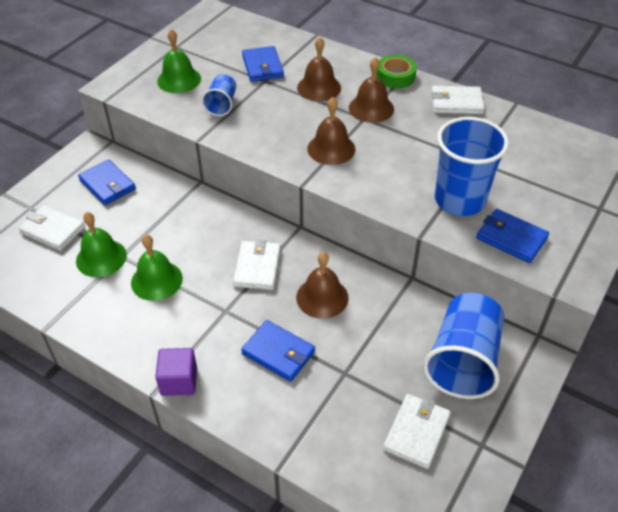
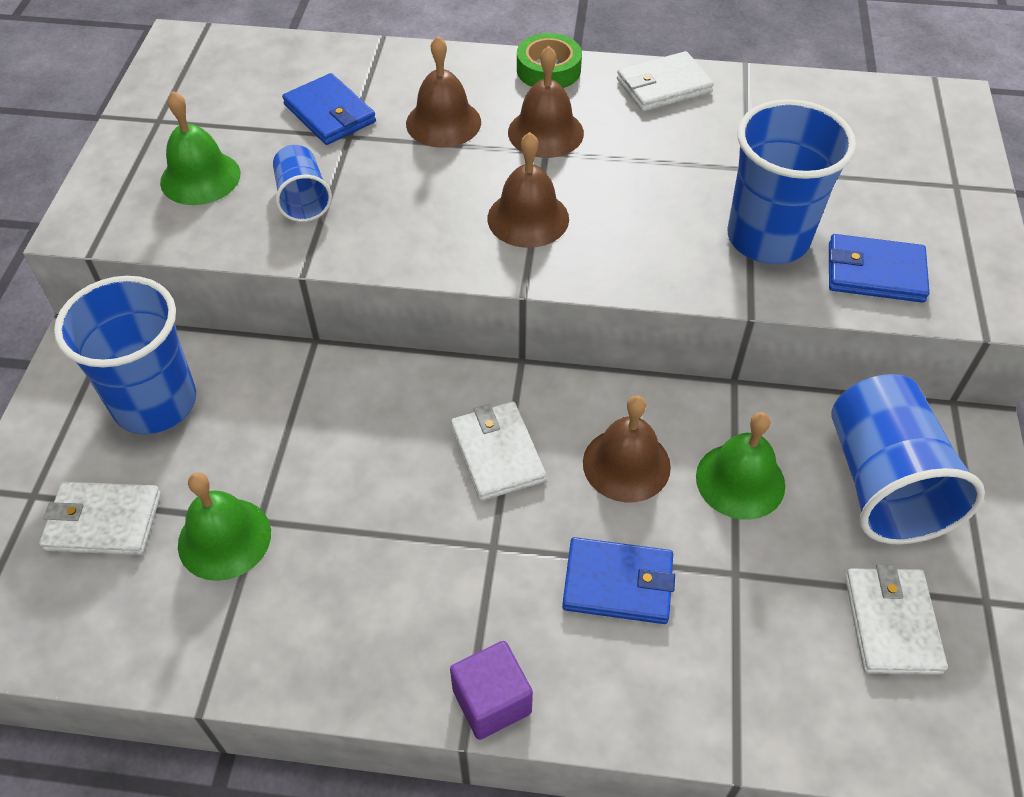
camera: 25 degrees left, 5 degrees up
blue wallet [78,159,136,205] -> blue cup [54,276,196,434]
green bell [131,235,183,301] -> green bell moved to [696,412,785,520]

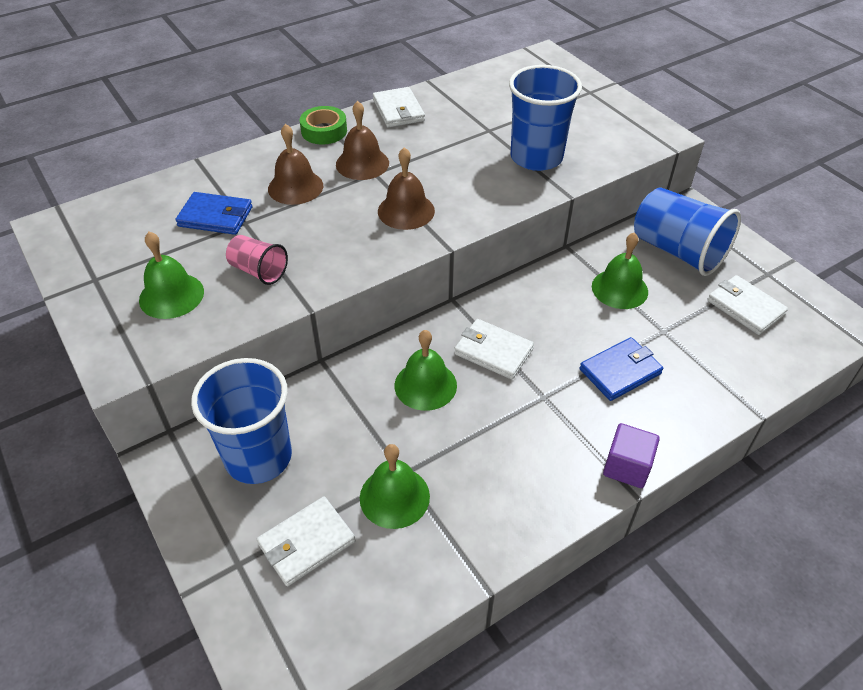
camera: 40 degrees left, 5 degrees down
blue cup [273,145,332,222] -> pink cup [226,235,288,285]
brown bell [583,395,671,502] -> none
white wallet [617,51,714,111] -> white wallet turned 45 degrees counterclockwise [373,87,425,128]
blue wallet [829,234,930,303] -> none
none -> green bell [395,330,457,411]

